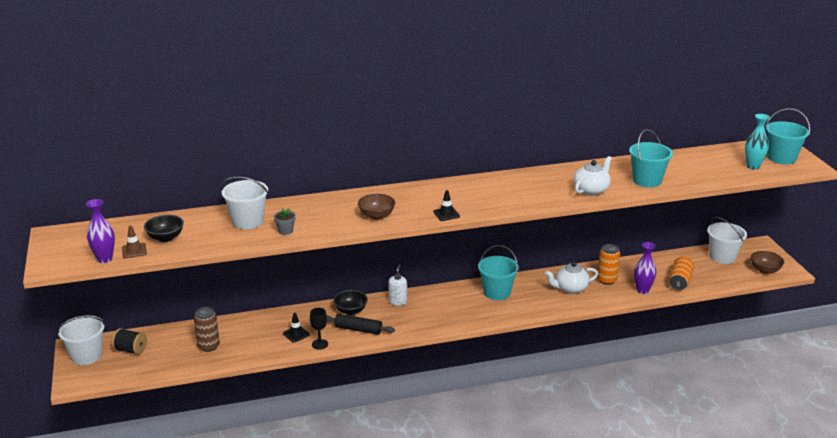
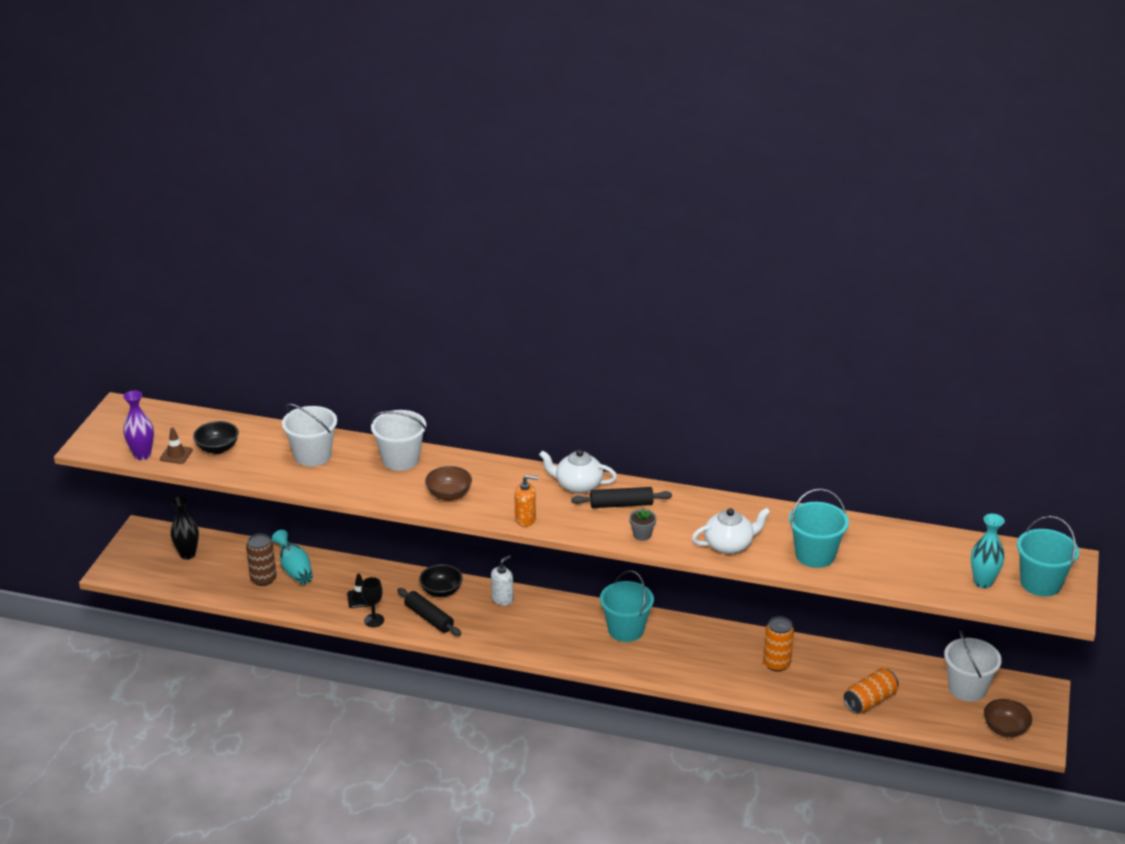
camera: 30 degrees right, 5 degrees up
white bucket [57,315,105,365] -> white bucket moved to [371,410,427,471]
black spool [112,328,147,355] -> black vase [170,496,199,560]
grey flower pot [274,208,296,235] -> grey flower pot moved to [629,508,657,541]
black traffic cone [433,190,460,221] -> orange soap dispenser [515,475,538,527]
white teapot [545,262,598,294] -> white teapot moved to [539,449,617,493]
purple vase [634,242,656,294] -> none
none -> turquoise vase [272,530,313,584]
none -> black rolling pin [571,487,672,508]

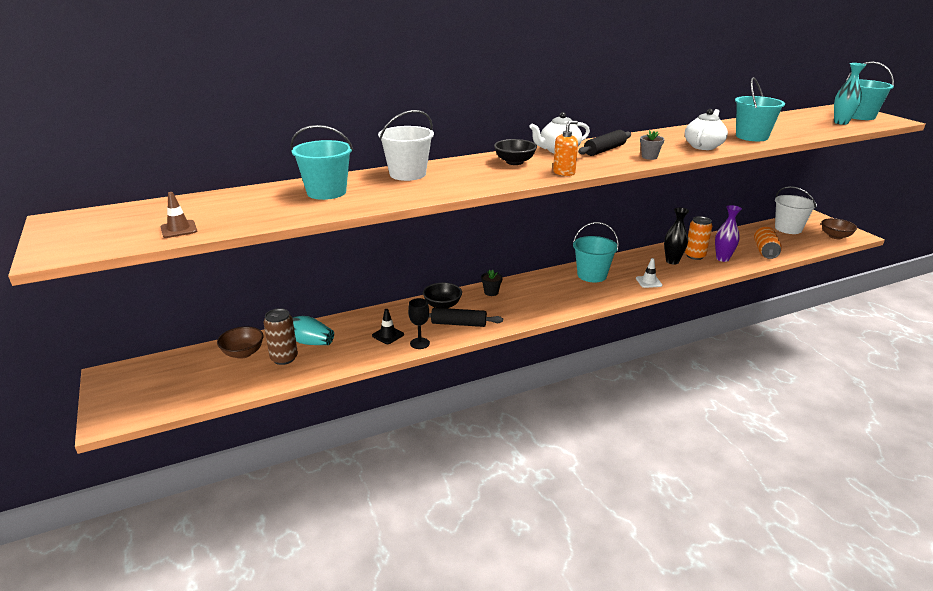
camera: 40 degrees left, 5 degrees down
purple vase [123,390,154,460] -> purple vase moved to [715,205,742,262]
black vase [170,496,199,560] -> black vase moved to [664,208,689,265]
black bowl [193,421,239,454] -> black bowl moved to [494,139,537,165]
white bucket [282,403,337,467] -> turquoise bucket [290,125,353,200]
brown bowl [425,466,472,501] -> brown bowl moved to [217,327,263,359]
white soap dispenser [491,555,513,606] -> black flower pot [481,270,503,296]
none -> white traffic cone [636,258,662,288]

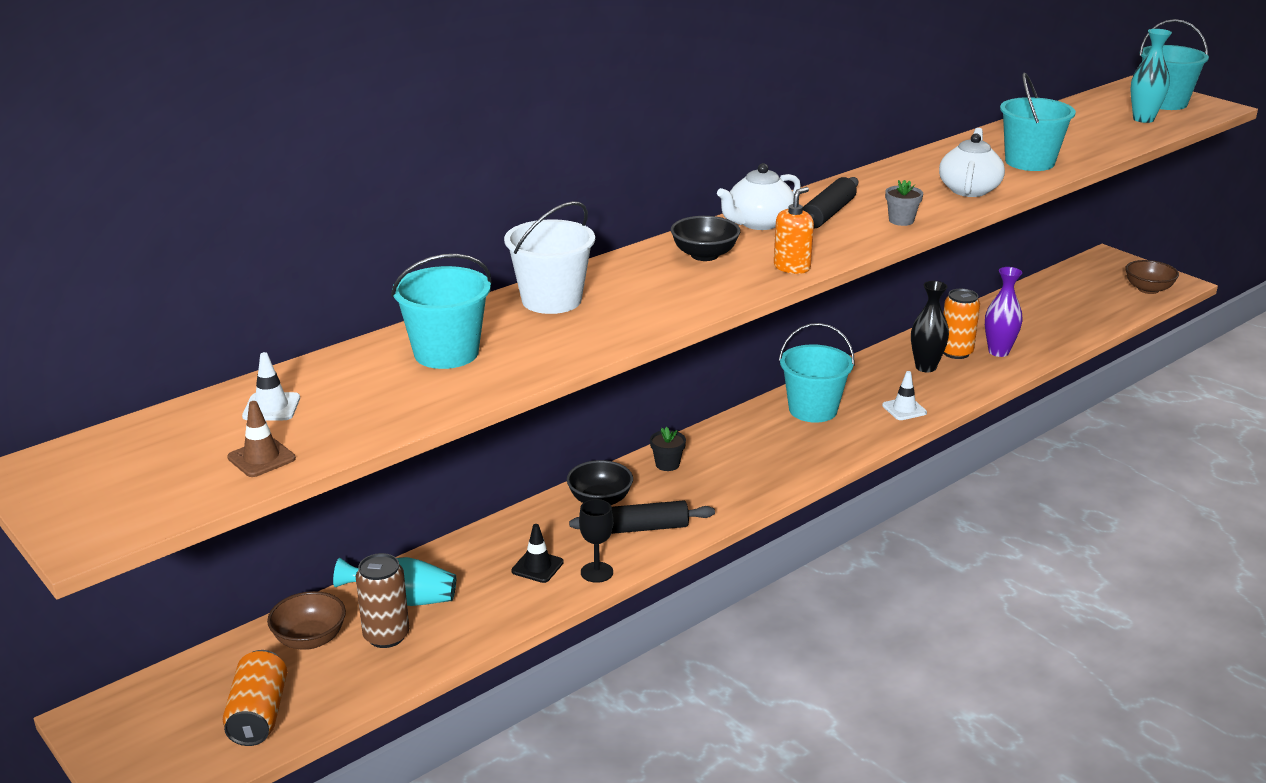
camera: 15 degrees left, 0 degrees up
orange can [754,227,782,259] -> orange can moved to [223,650,287,746]
white bucket [775,186,817,234] -> none
none -> white traffic cone [242,352,300,420]

